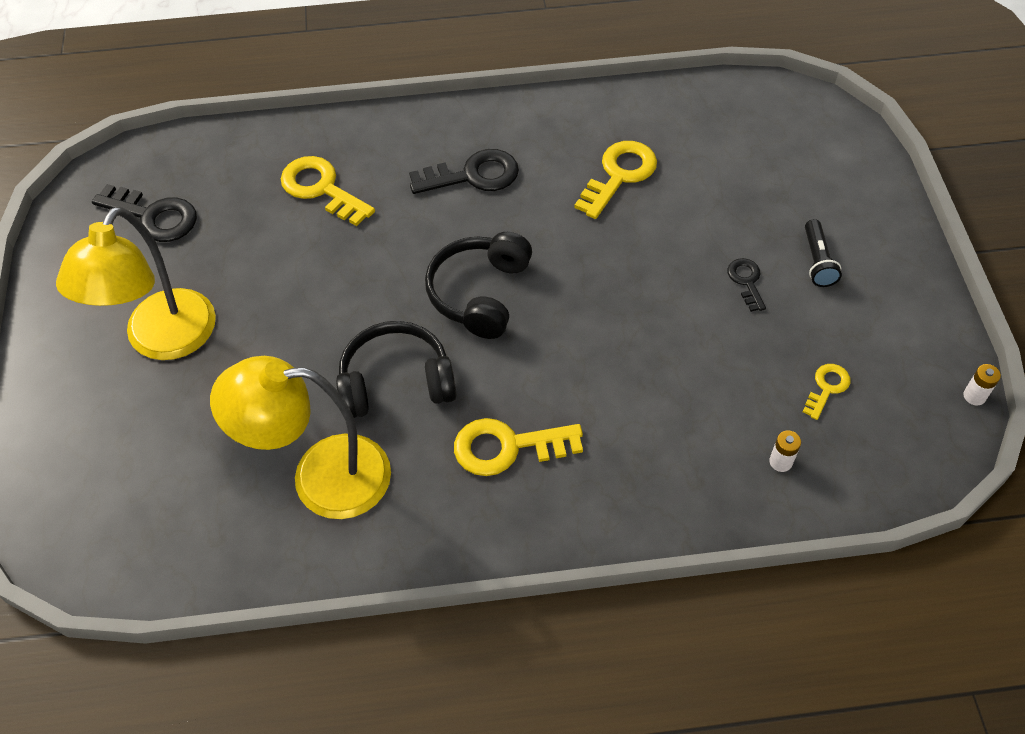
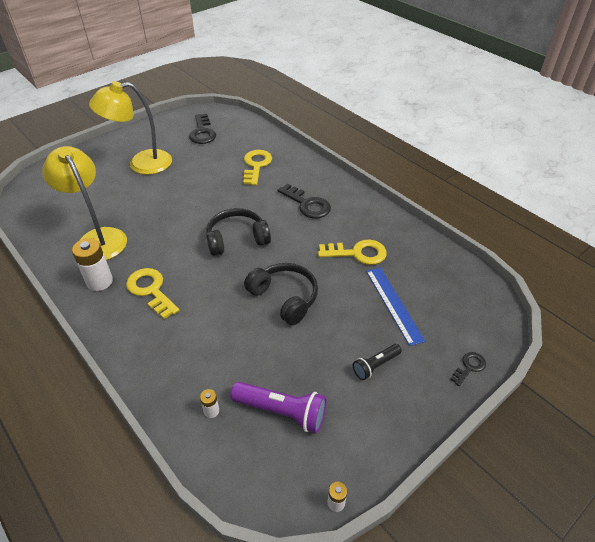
camera: 55 degrees right, 10 degrees down
black headphones [336,321,456,418] -> black headphones moved to [244,263,318,325]
black key [727,258,766,312] -> black key moved to [450,352,486,386]
yellow key [803,364,850,420] -> purple flashlight [230,382,327,433]
none -> white battery [72,238,113,291]
none -> blue ruler [366,267,425,346]

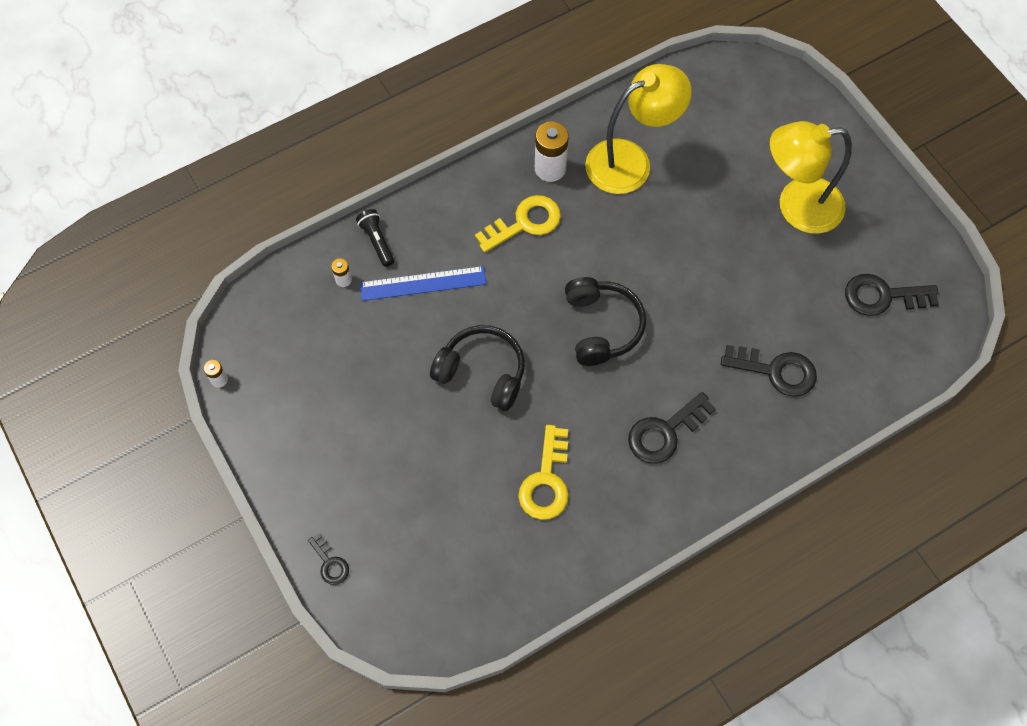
camera: 100 degrees right, 20 degrees up
yellow lamp [89,81,172,175] -> yellow lamp turned 90 degrees counterclockwise [770,121,852,234]
purple flashlight [230,382,327,433] -> none
yellow key [243,150,272,185] -> black key [721,345,817,397]
black headphones [244,263,318,325] -> black headphones turned 120 degrees counterclockwise [430,325,525,411]
black flashlight [353,344,402,380] -> black flashlight moved to [356,209,394,267]
blue ruler [366,267,425,346] -> blue ruler moved to [360,266,486,301]

